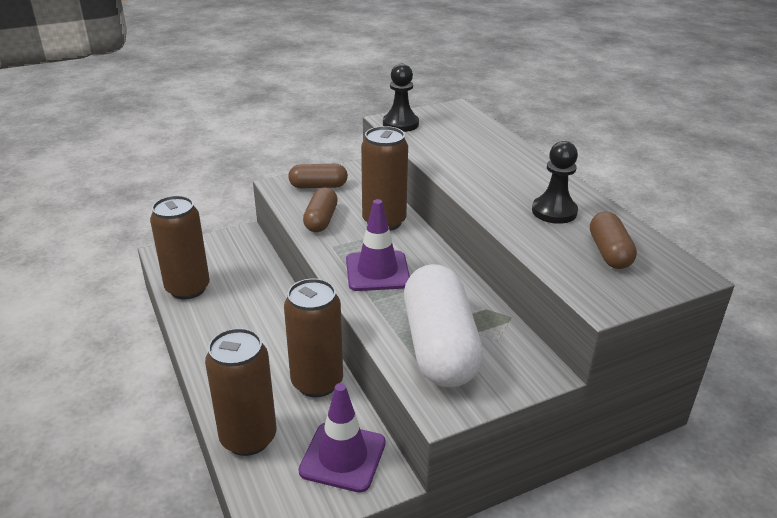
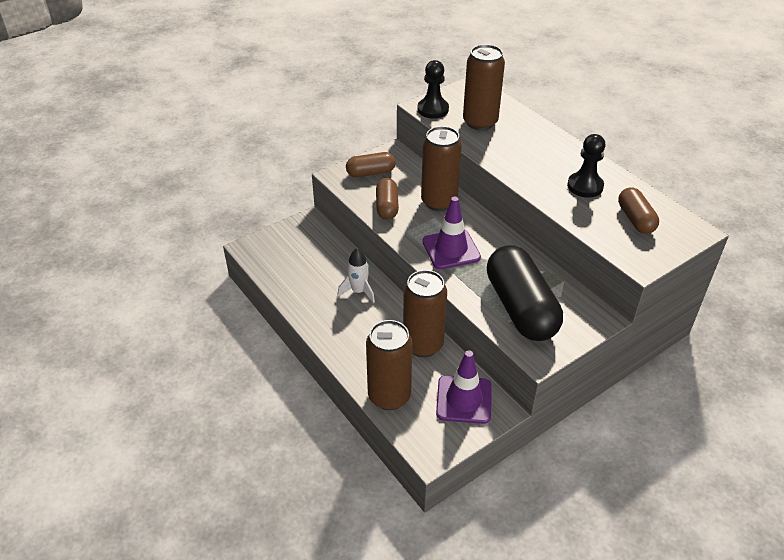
camera: 10 degrees left, 10 degrees up
brown can [150,196,210,299] -> brown can moved to [463,44,505,130]
white capsule [404,264,483,387] -> black capsule [487,245,563,341]
none -> white rocket [338,248,375,303]

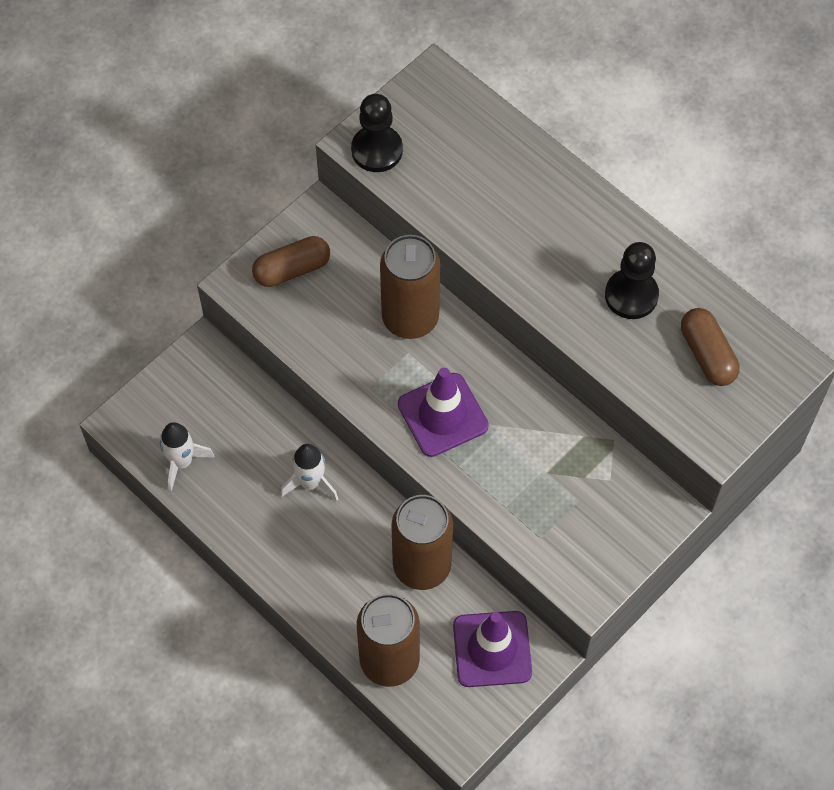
camera: 10 degrees left, 20 degrees up
brown capsule [376,178,399,220] -> none
brown can [463,44,505,130] -> none
black capsule [487,245,563,341] -> none
none -> white rocket [160,422,215,491]

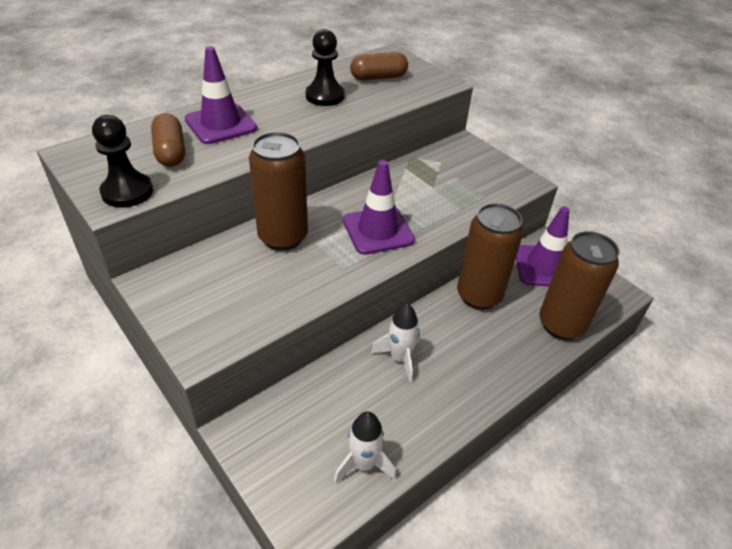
camera: 85 degrees left, 20 degrees down
brown capsule [252,236,330,287] -> brown capsule moved to [151,113,185,167]
none -> purple traffic cone [185,46,257,144]

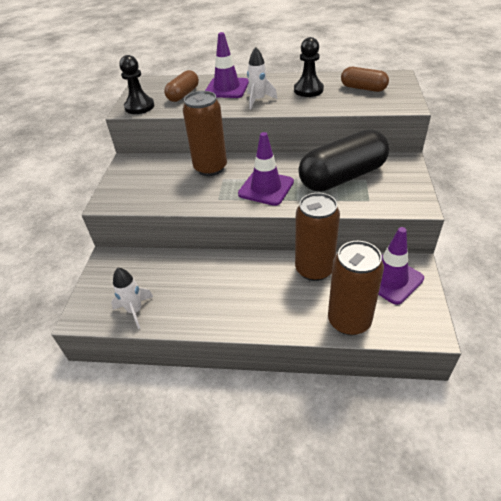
camera: 50 degrees right, 0 degrees up
white rocket [370,303,420,383] -> white rocket moved to [247,47,278,109]
none -> black capsule [298,129,389,192]

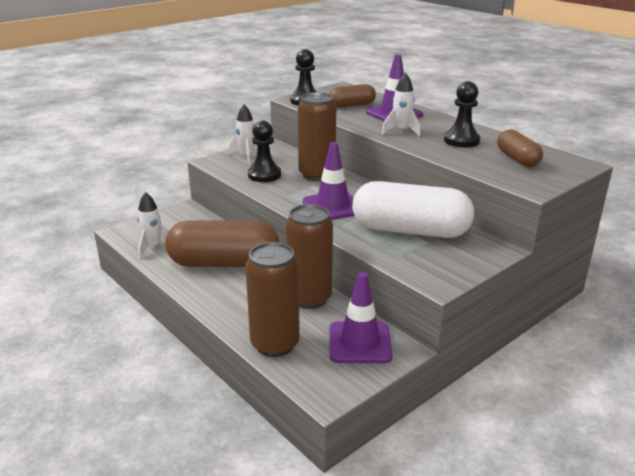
camera: 40 degrees right, 15 degrees down
black capsule [298,129,389,192] -> white capsule [352,181,474,238]
none -> brown capsule [165,220,279,267]
none -> white rocket [229,105,258,164]
none -> black pawn [248,120,281,182]

